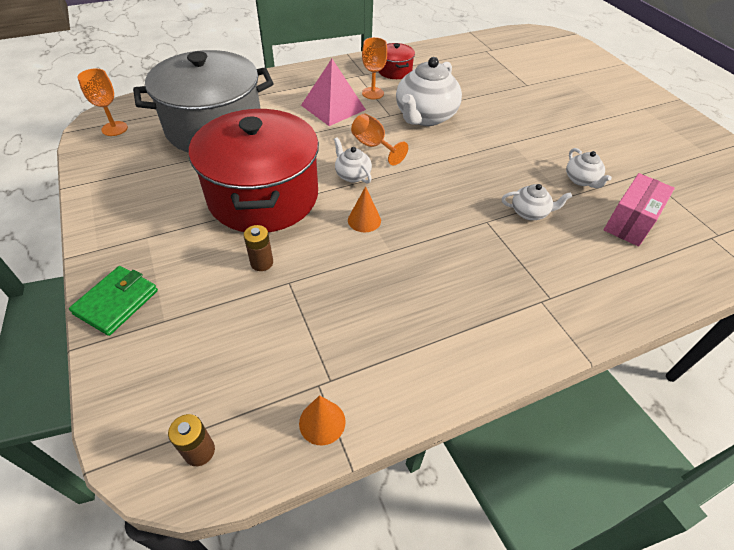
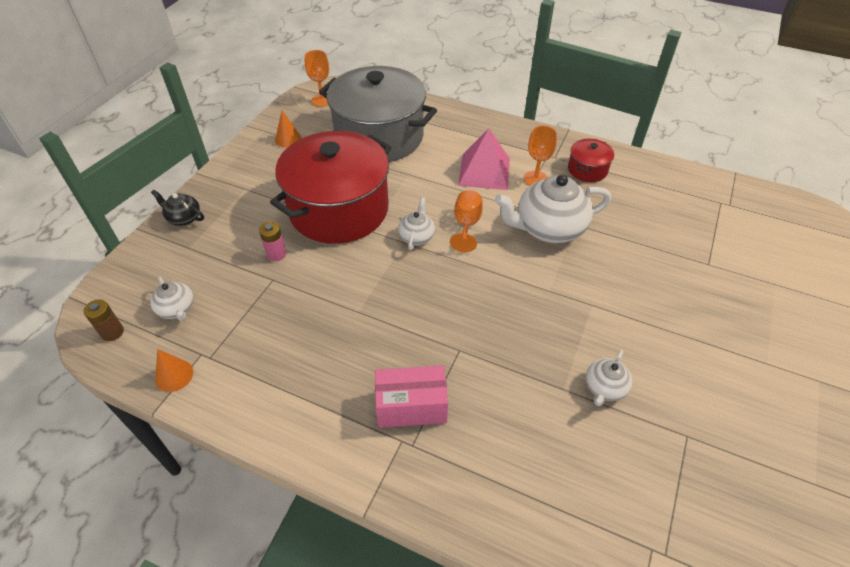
camera: 50 degrees right, 0 degrees up
green wallet [69,266,158,336] -> black teapot [151,190,204,226]
brown battery [243,225,273,271] -> pink battery [259,222,286,261]
orange cone [348,186,381,232] -> orange cone moved to [275,111,301,148]
white teapot [502,184,572,220] -> white teapot moved to [150,277,194,321]
pink box [604,173,675,247] -> pink box moved to [375,365,448,428]

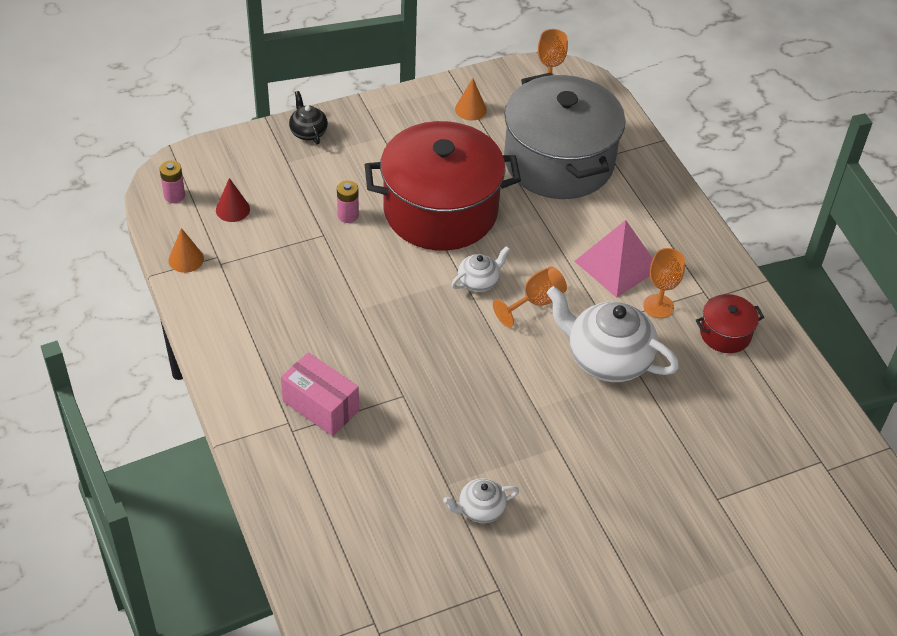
camera: 40 degrees right, 0 degrees up
brown battery [83,299,124,341] -> pink battery [160,161,185,203]
white teapot [150,277,194,321] -> red cone [216,178,250,222]

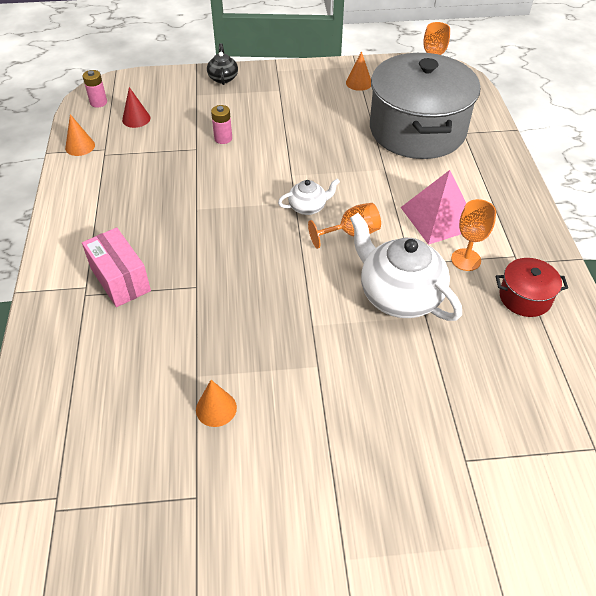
camera: 20 degrees right, 0 degrees up
red pot [365,121,521,251] -> none
white teapot [443,478,519,523] -> orange cone [196,380,237,427]

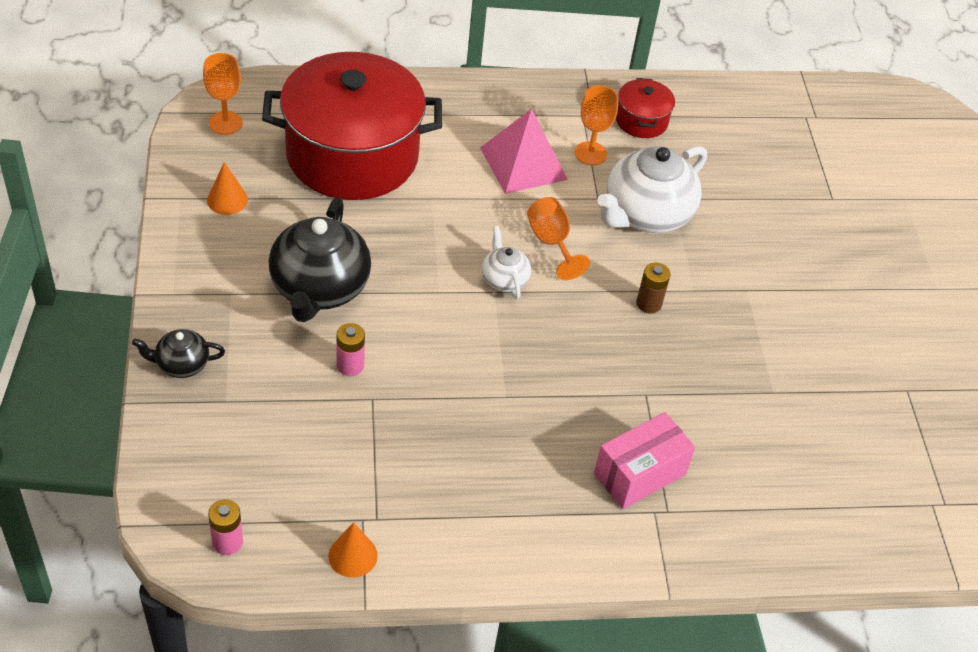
camera: 95 degrees left, 0 degrees up
red cone [122,87,150,128] -> none
orange cone [196,380,237,427] -> none
grey pot [370,53,481,159] -> red pot [262,52,442,200]
none -> black teapot [269,197,371,322]
none -> brown battery [636,263,671,314]

